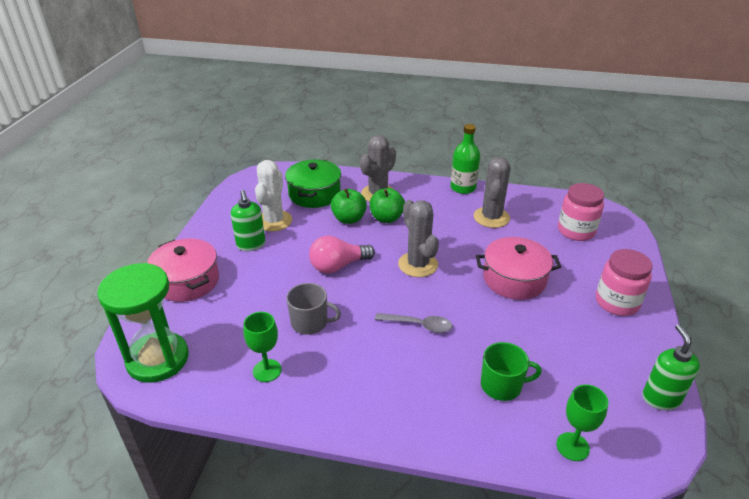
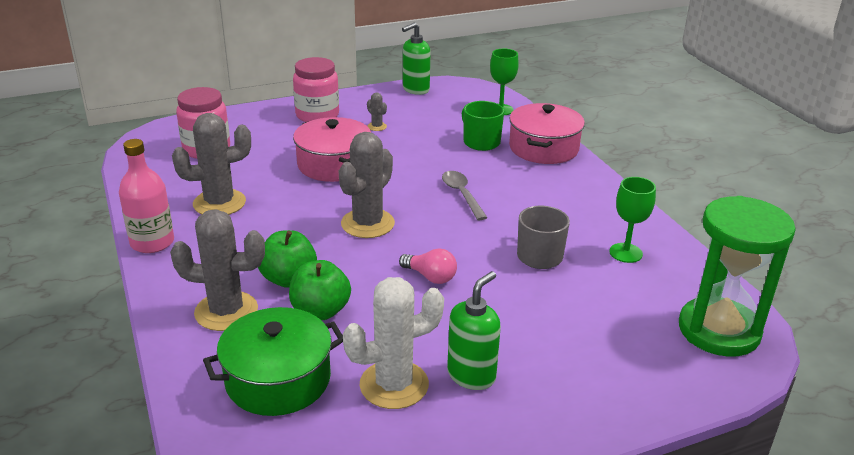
camera: 125 degrees left, 5 degrees down
pink pot [147,239,219,302] -> pink pot moved to [509,103,585,164]
pink light bulb [309,236,375,273] -> pink light bulb [399,248,457,284], size x0.65
green bottle [450,124,480,194] -> pink bottle [119,139,174,253]
none -> grey cactus [367,92,387,131]

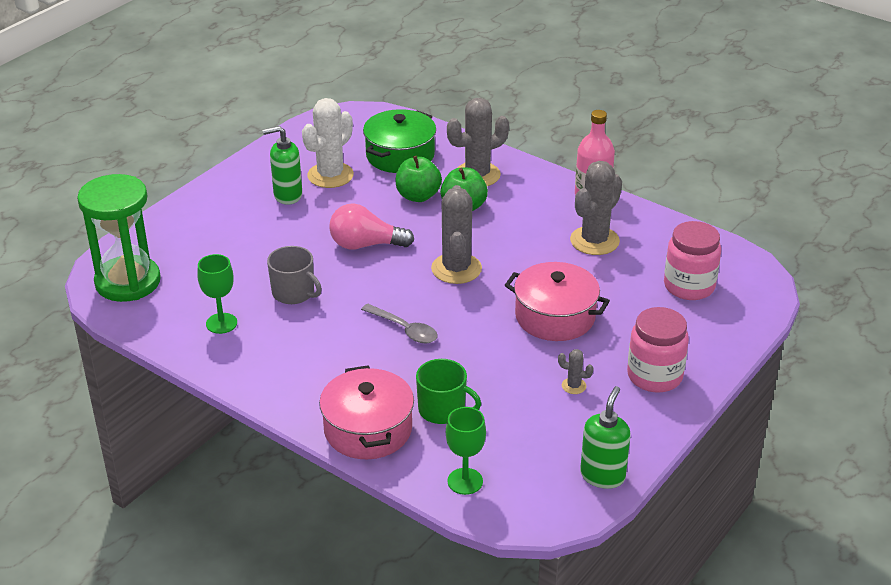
camera: 150 degrees right, 5 degrees up
pink light bulb [399,248,457,284] -> pink light bulb [329,203,414,250], size x1.55
green soap dispenser [447,271,501,390] -> green soap dispenser turned 75 degrees clockwise [263,126,302,205]

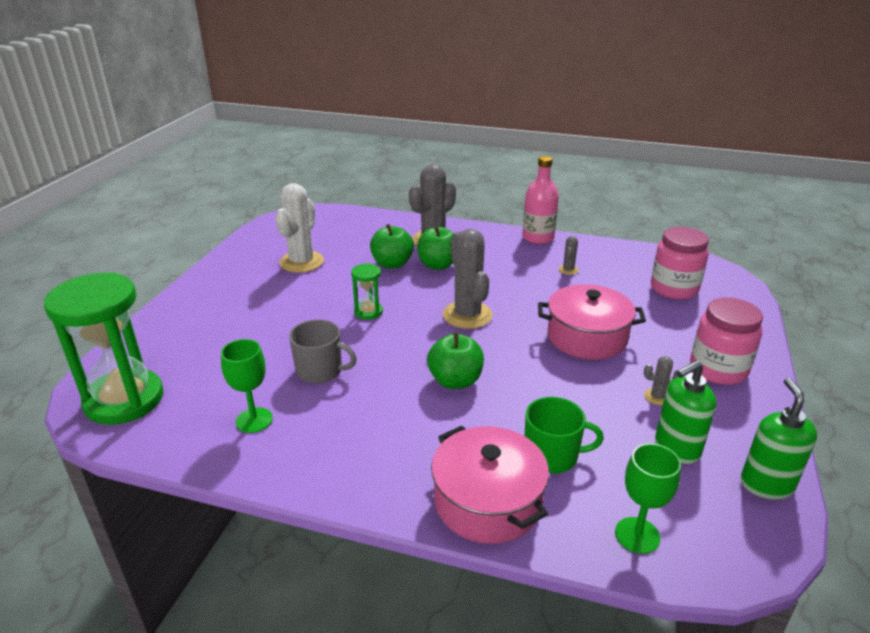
camera: 20 degrees left, 5 degrees down
green soap dispenser [263,126,302,205] -> green soap dispenser moved to [655,360,716,464]
pink light bulb [329,203,414,250] -> green hourglass [351,263,383,320]
grey spoon [361,304,438,343] -> green apple [427,333,484,389]
green pot [363,109,436,173] -> none
grey cactus [570,161,622,255] -> grey cactus [559,236,579,275], size x0.44

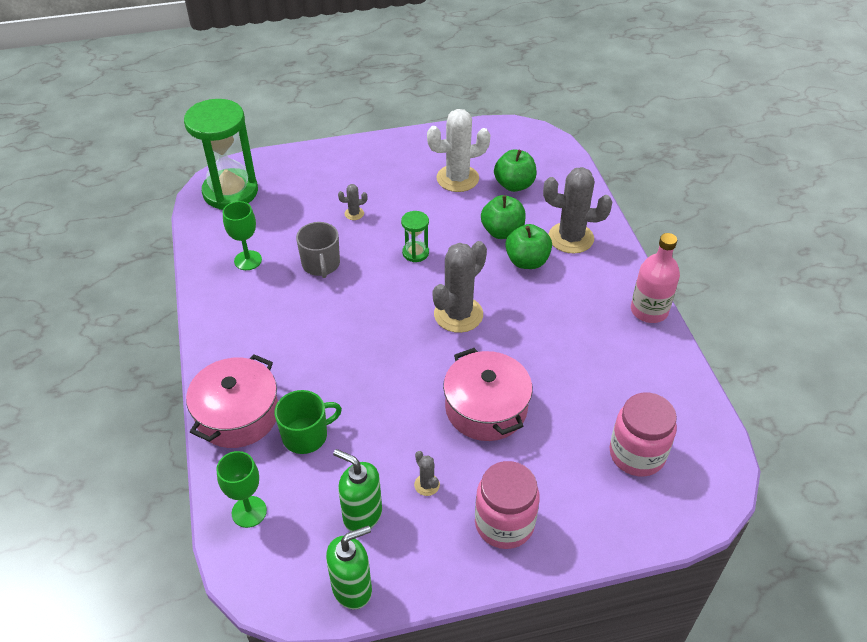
camera: 60 degrees right, 15 degrees up
green apple [427,333,484,389] -> green apple moved to [494,149,537,192]
green mug [525,397,604,474] -> green mug turned 90 degrees counterclockwise [275,390,342,454]
grey cactus [559,236,579,275] -> grey cactus moved to [338,184,368,220]

